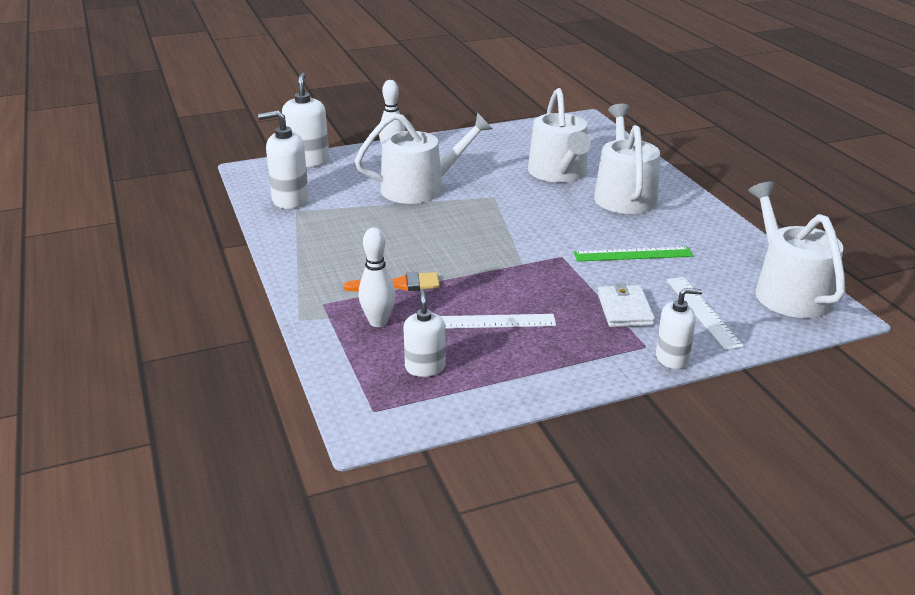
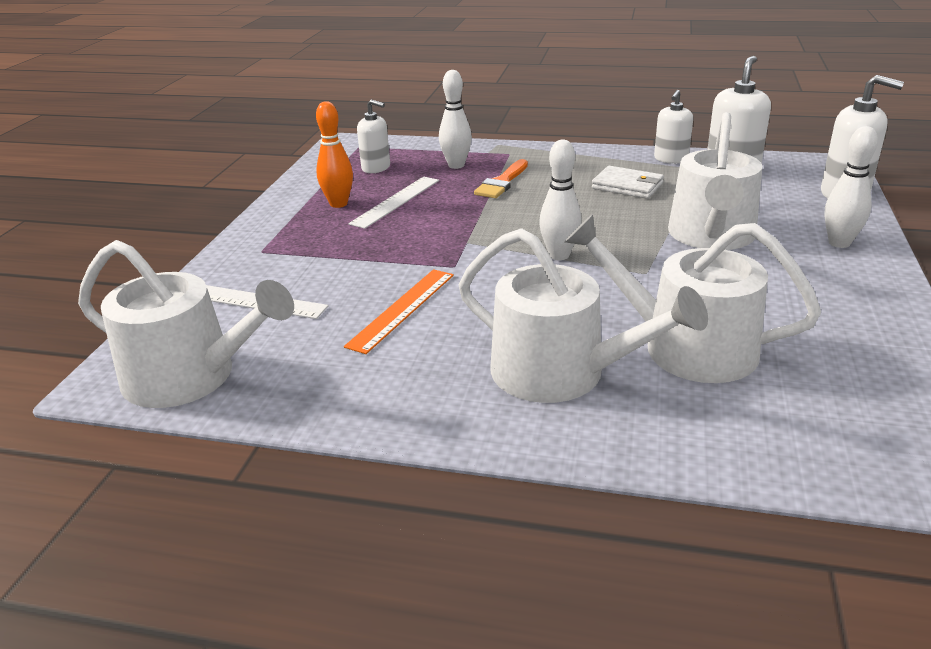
camera: 125 degrees right, 0 degrees up
green ruler [574,247,693,262] -> orange ruler [344,269,454,354]
white wallet [598,283,655,327] -> white wallet moved to [592,166,664,199]
white soap dispenser [656,288,702,369] -> white soap dispenser moved to [654,90,693,164]
none -> orange bowling pin [316,101,353,208]
none -> white bowling pin [539,140,581,260]

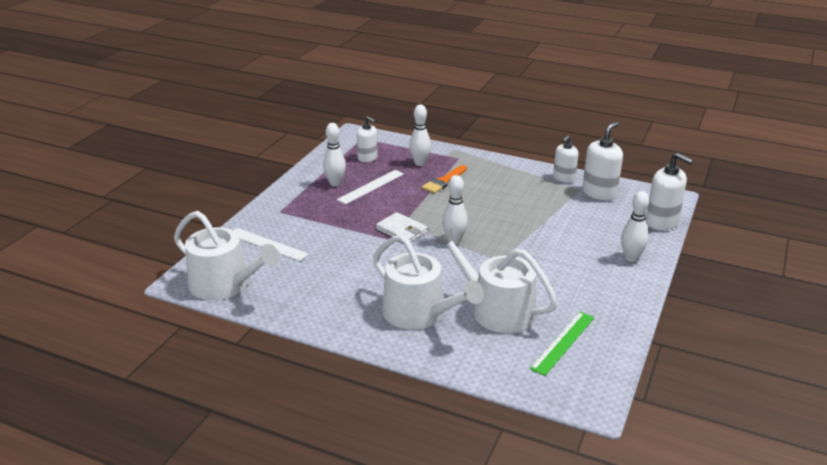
camera: 10 degrees right, 0 degrees up
orange bowling pin [316,101,353,208] -> white bowling pin [323,123,346,186]
orange ruler [344,269,454,354] -> none
white wallet [592,166,664,199] -> white wallet moved to [376,212,428,242]
white watering can [668,112,762,250] -> none
none -> green ruler [530,312,594,376]

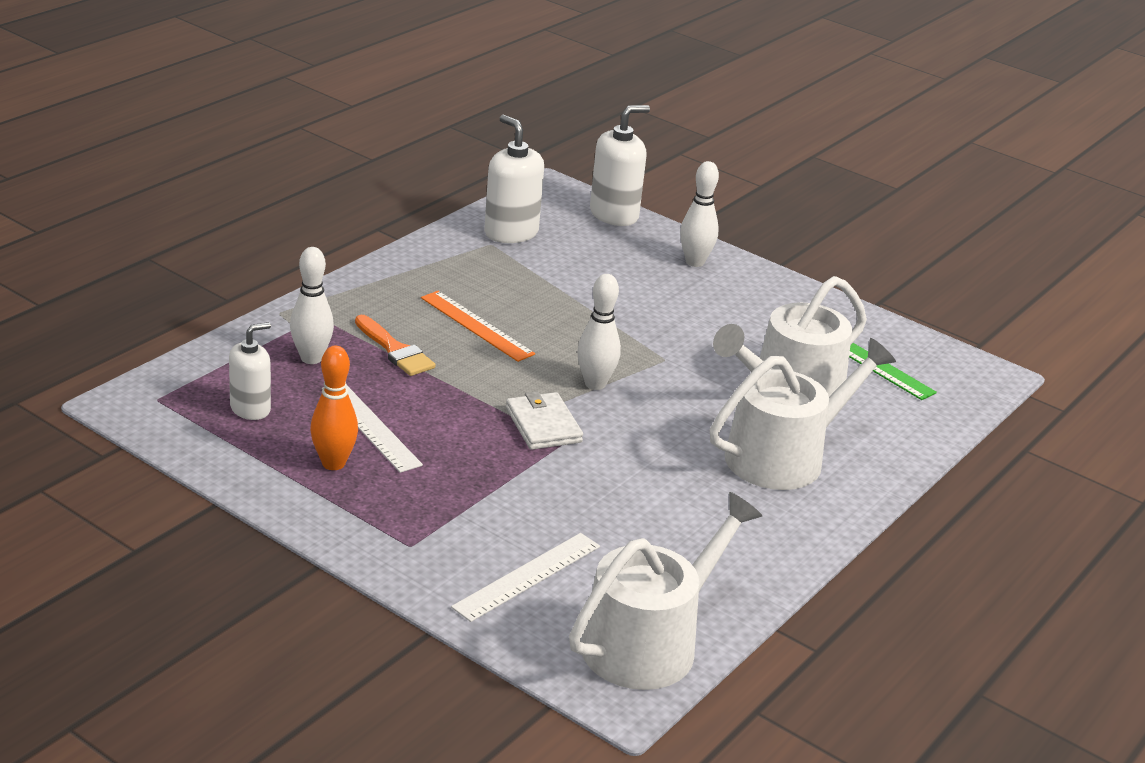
camera: 80 degrees left, 0 degrees up
white bowling pin [323,123,346,186] -> orange bowling pin [310,346,358,470]
white wallet [376,212,428,242] -> white wallet turned 75 degrees counterclockwise [506,391,583,450]
white soap dispenser [553,135,579,183] -> none
none -> orange ruler [421,291,535,362]

